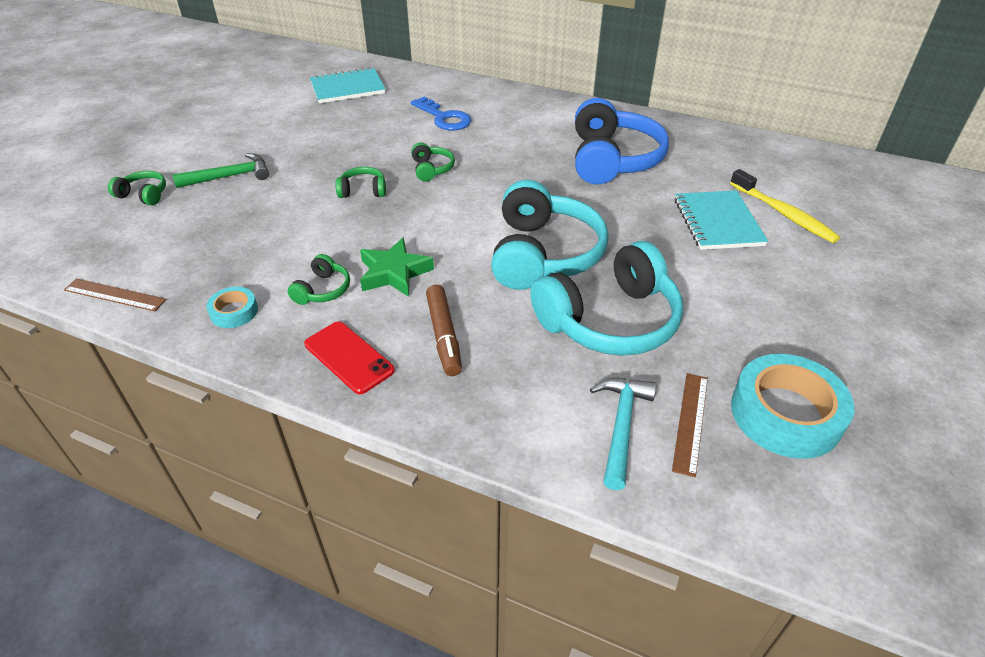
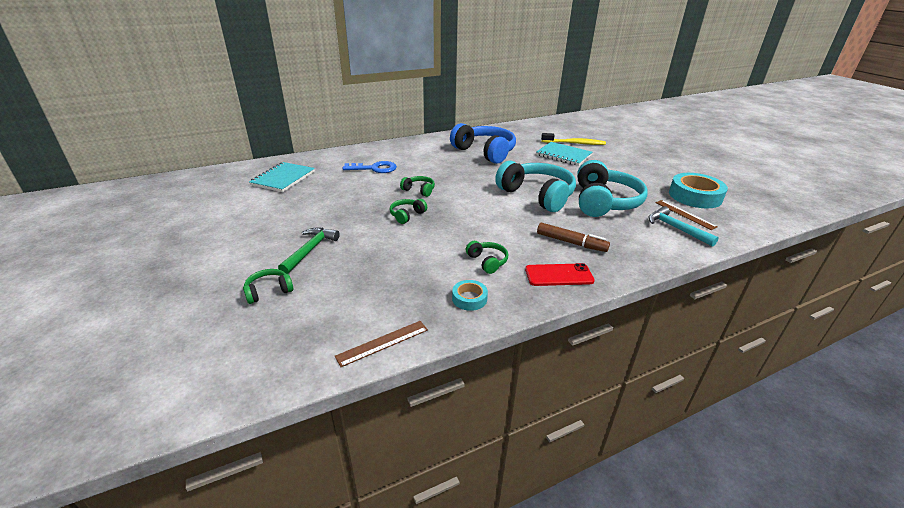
camera: 50 degrees left, 10 degrees down
green star [360,238,434,297] -> none

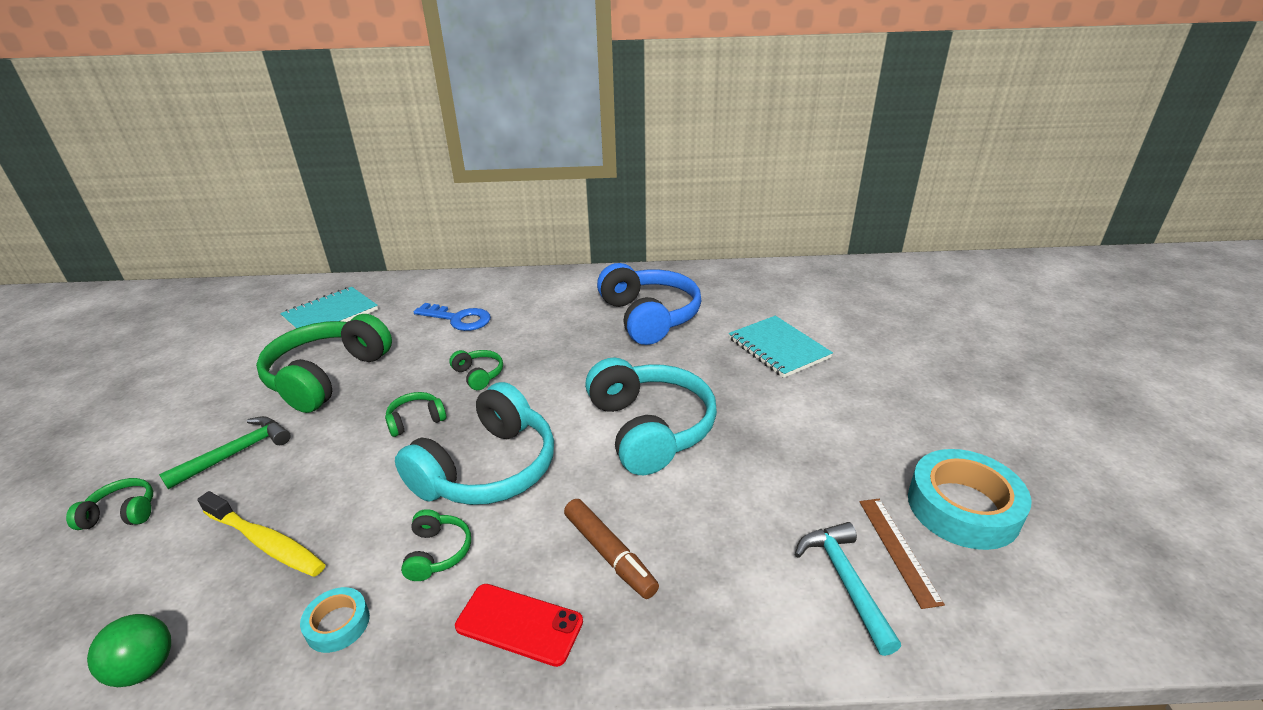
camera: 25 degrees right, 0 degrees up
brown ruler [335,321,428,367] -> green ball [87,614,171,687]
yellow toothbrush [541,133,606,145] -> yellow toothbrush moved to [197,491,326,577]
turquoise headphones [577,160,648,217] -> turquoise headphones moved to [395,382,554,505]
none -> green headphones [256,314,392,413]

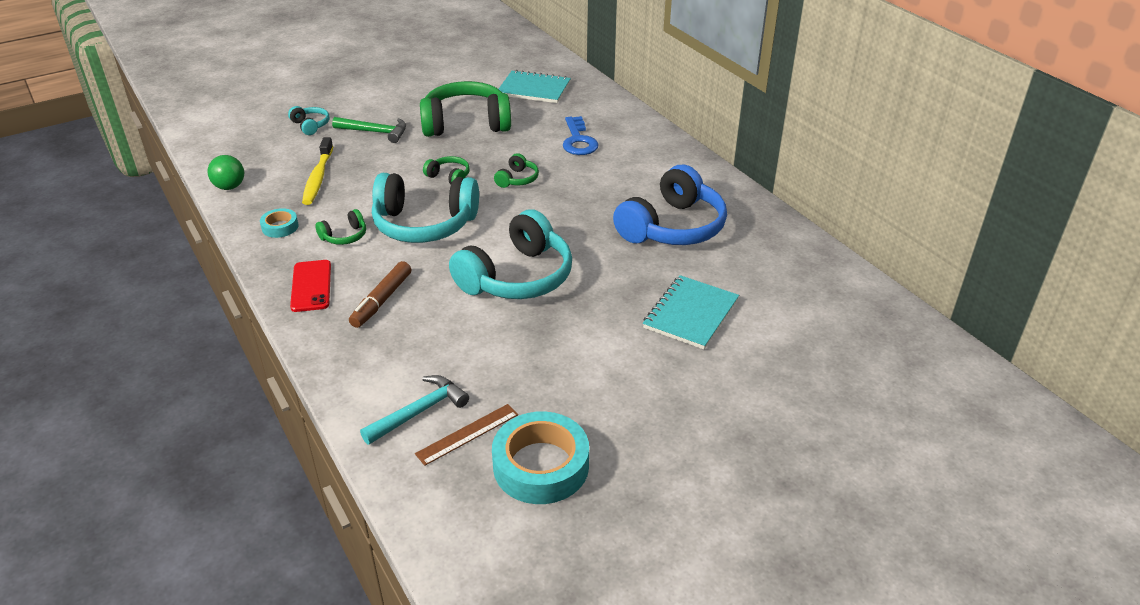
camera: 60 degrees right, 5 degrees up
green headphones [66,478,153,530] -> turquoise headphones [288,106,329,135]

